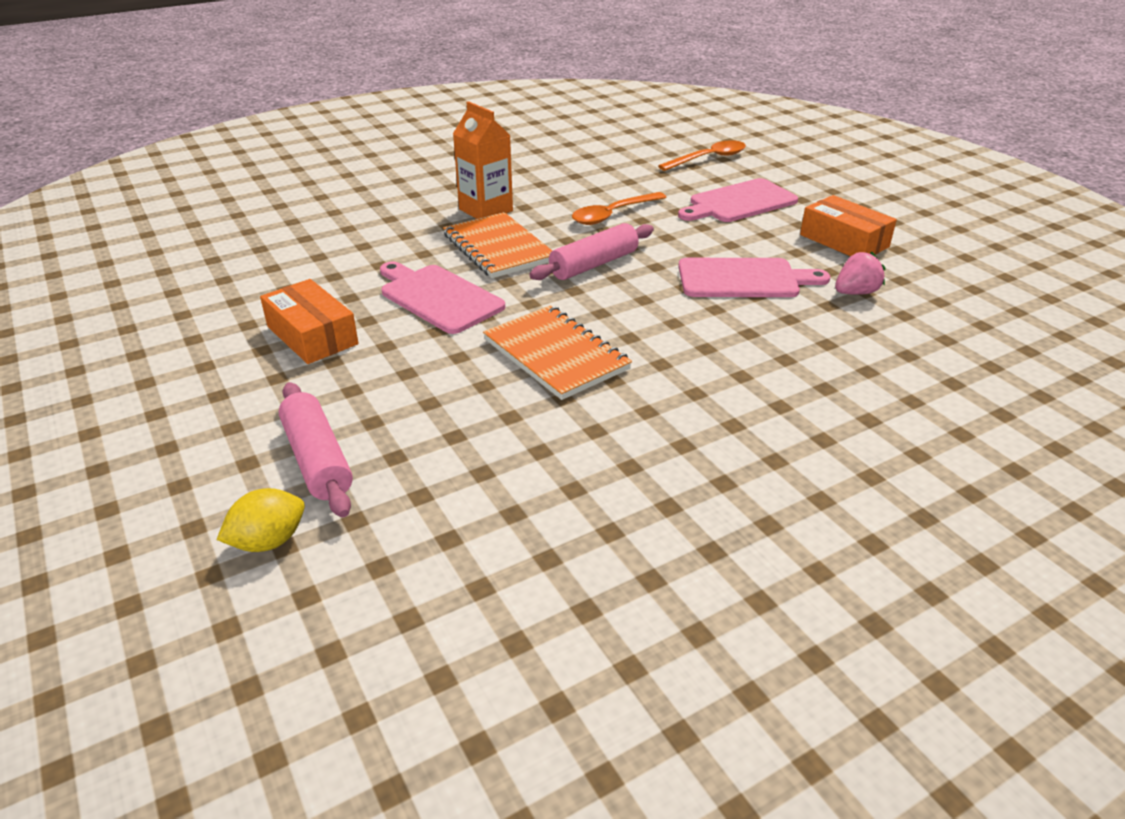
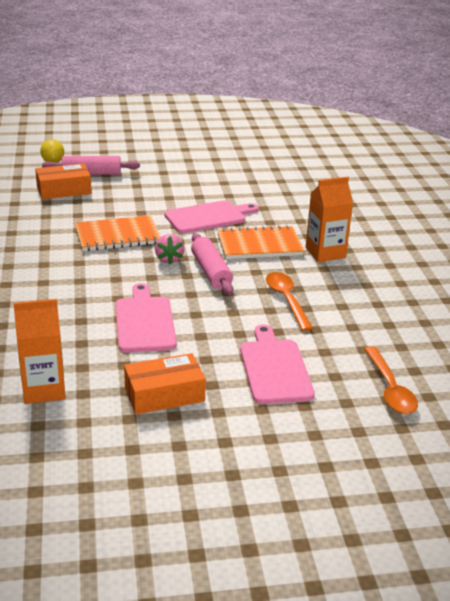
camera: 110 degrees right, 5 degrees down
orange box [260,279,358,364] -> orange box moved to [35,163,91,199]
pink cutting board [678,258,830,297] -> pink cutting board turned 150 degrees clockwise [115,283,177,352]
pink strawberry [835,252,885,295] -> pink strawberry moved to [155,234,184,264]
none -> orange carton [13,299,65,404]

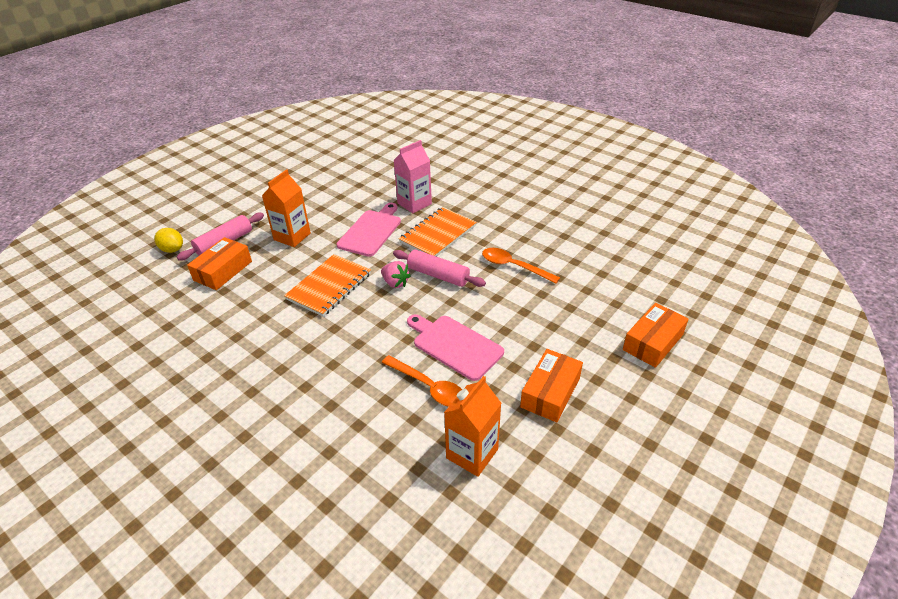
camera: 40 degrees left, 10 degrees up
pink cutting board [240,324,315,404] -> none
orange carton [306,177,353,262] -> orange carton moved to [262,169,311,247]
orange spoon [364,346,418,414] -> orange spoon moved to [382,355,462,407]
none -> pink carton [393,140,432,213]
none -> orange box [623,303,689,368]

